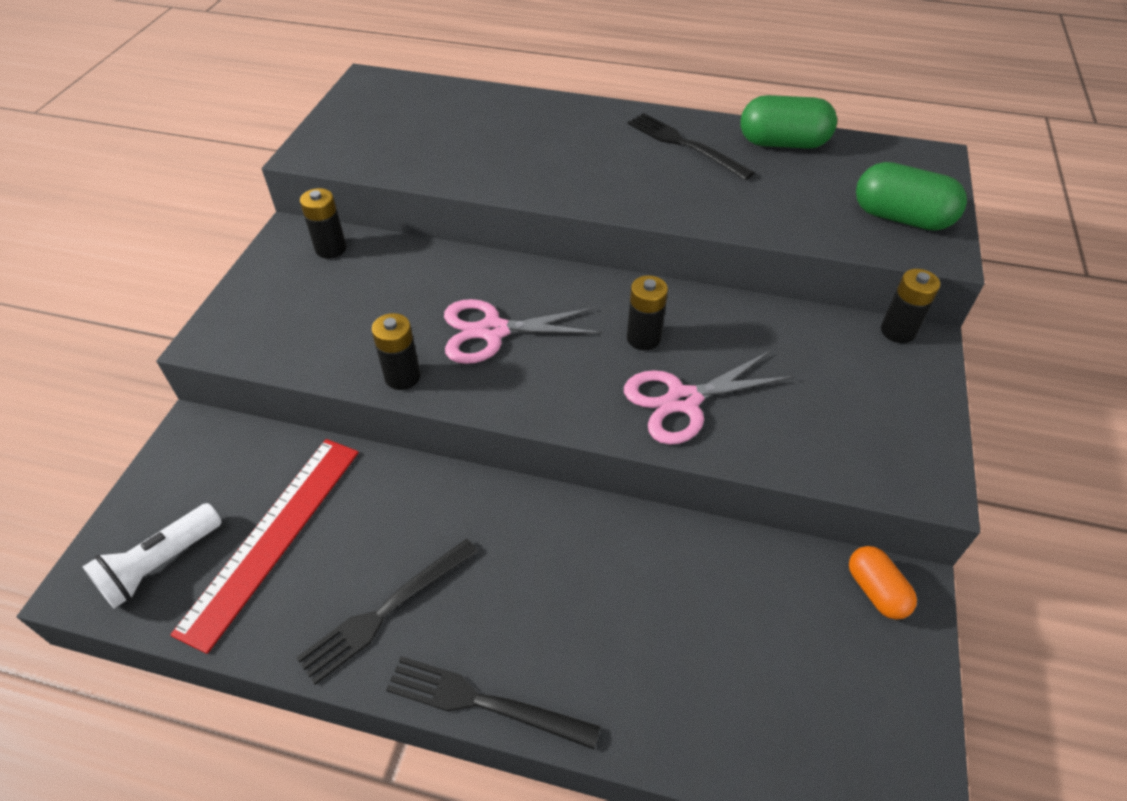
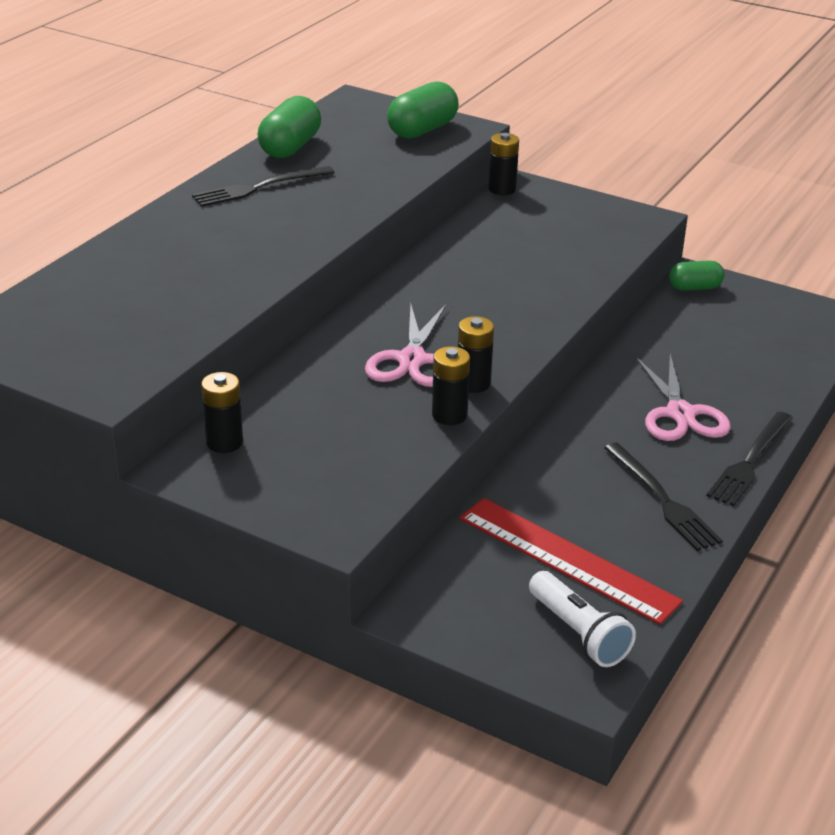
camera: 75 degrees left, 15 degrees down
pink scissors [624,350,794,445] -> pink scissors moved to [636,354,731,441]
black battery [627,275,668,350] -> black battery moved to [458,316,494,393]
orange capsule [849,546,917,619] -> green capsule [669,261,725,291]

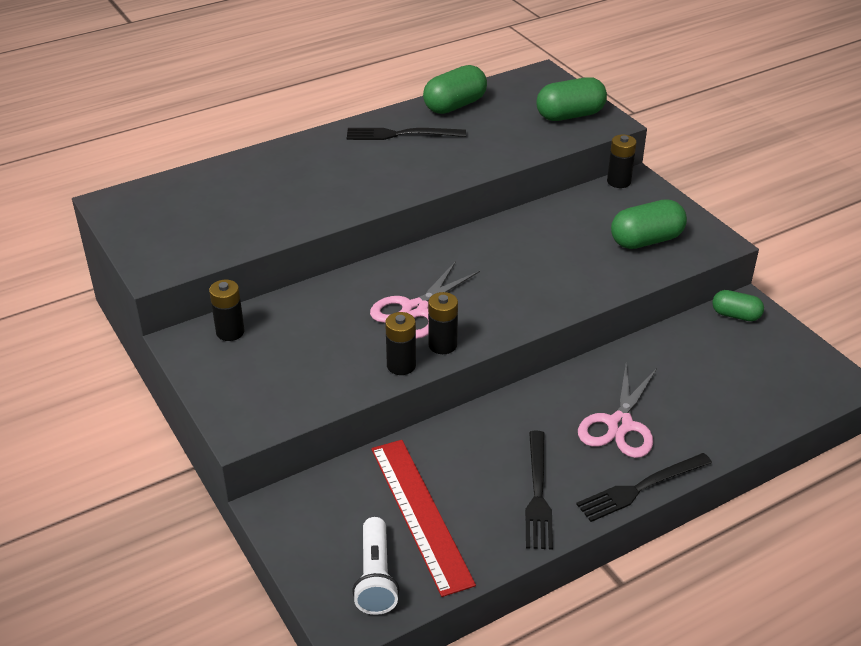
camera: 30 degrees right, 5 degrees up
none -> green capsule [611,199,687,249]

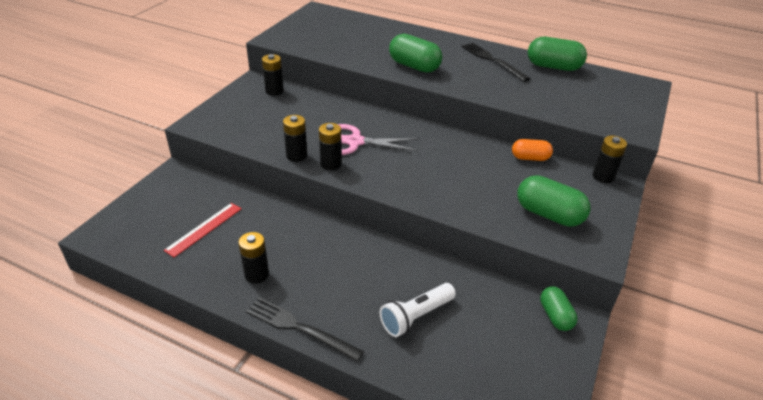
camera: 55 degrees right, 0 degrees up
white flashlight [352,517,399,615] -> white flashlight moved to [380,283,456,337]
red ruler [371,440,476,597] -> red ruler [164,203,242,257], size x0.61
black fork [525,431,553,550] -> black battery [239,232,269,284]
green capsule [536,77,607,121] -> green capsule moved to [389,34,442,73]
pink scissors [578,365,657,458] -> none
none -> orange capsule [512,139,553,161]

